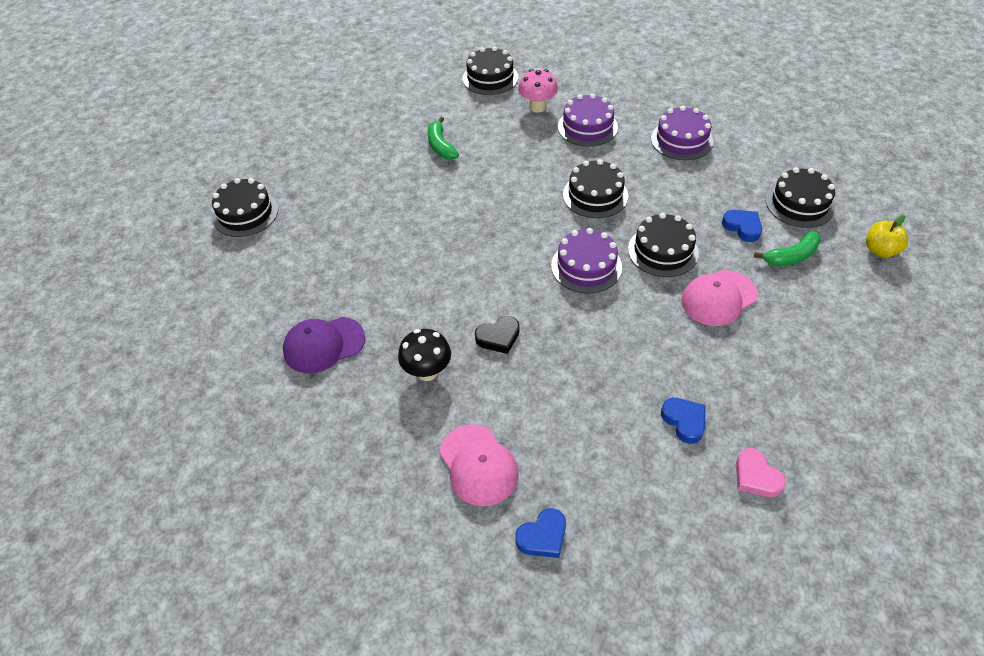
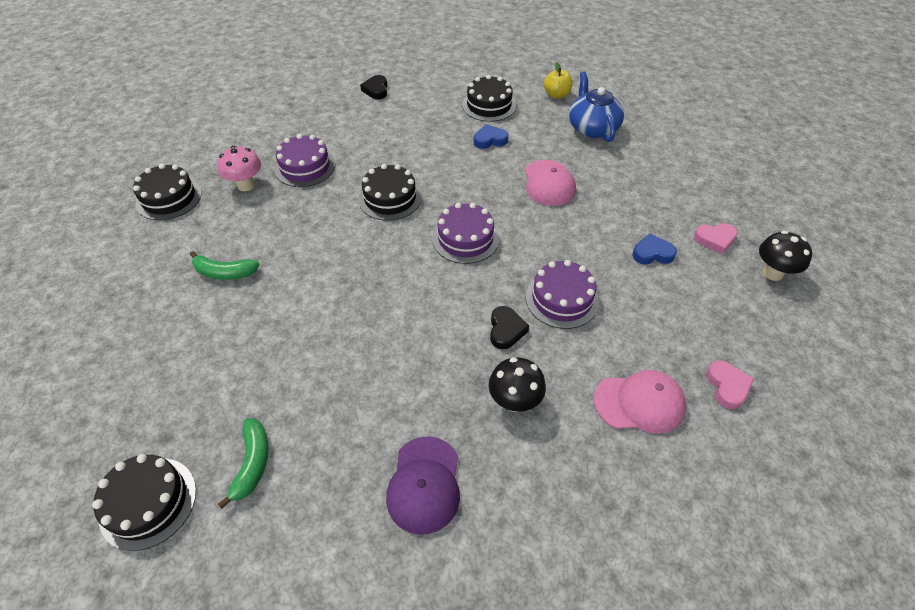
camera: 65 degrees left, 0 degrees up
blue heart [515,508,566,558] -> pink heart [706,361,754,409]
black cake [628,213,699,277] -> none
purple cake [651,106,713,160] -> purple cake moved to [526,260,599,329]
green banana [754,231,821,266] -> green banana moved to [218,418,269,509]
none -> black heart [360,75,387,100]
none -> blue teapot [569,72,624,142]
none -> black mushroom [759,231,812,281]

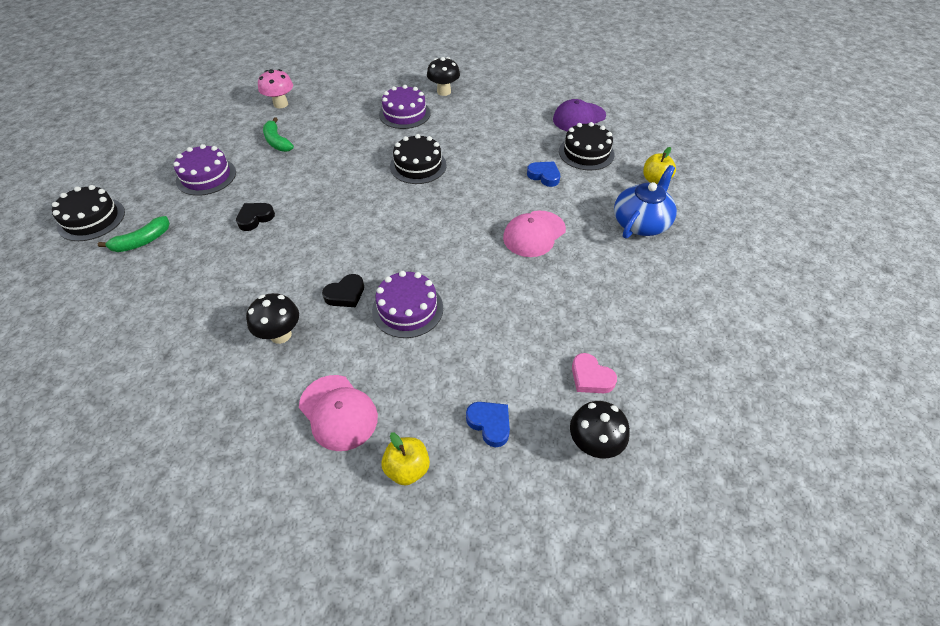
camera: 50 degrees right, 0 degrees up
black cake [133,164,202,220] -> none
pink mushroom [217,146,261,191] -> pink mushroom moved to [258,69,293,108]
black heart [360,75,387,100] -> black heart moved to [236,203,275,231]
purple cap [386,436,460,535] -> purple cap moved to [553,99,606,132]
purple cake [432,203,499,264] -> purple cake moved to [173,144,236,196]
blue heart [632,233,677,264] -> blue heart moved to [466,402,510,447]
pink heart [706,361,754,409] -> yellow apple [381,433,430,486]
none -> black mushroom [427,57,460,96]

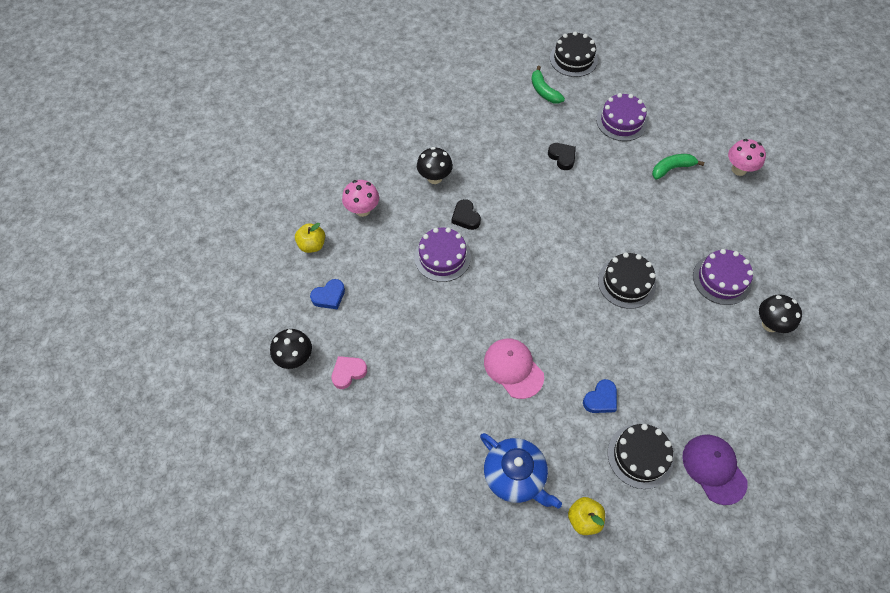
camera: 100 degrees right, 10 degrees up
pink cap [299,375,378,451] -> pink mushroom [342,180,379,217]

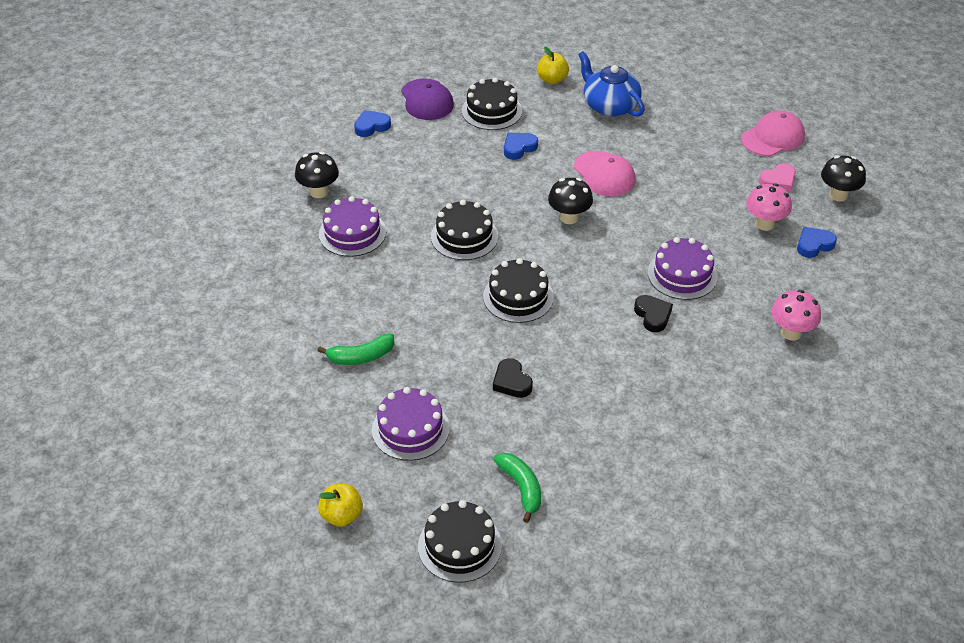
camera: 175 degrees left, 15 degrees down
yellow apple [295,223,325,253] -> yellow apple moved to [318,484,363,527]
black mushroom [417,147,453,184] -> black mushroom moved to [548,178,593,224]
pink mushroom [728,139,766,176] -> pink mushroom moved to [746,183,792,231]
none -> blue heart [354,110,391,137]
none -> black cake [483,258,554,323]
none -> pink cap [741,110,805,156]

